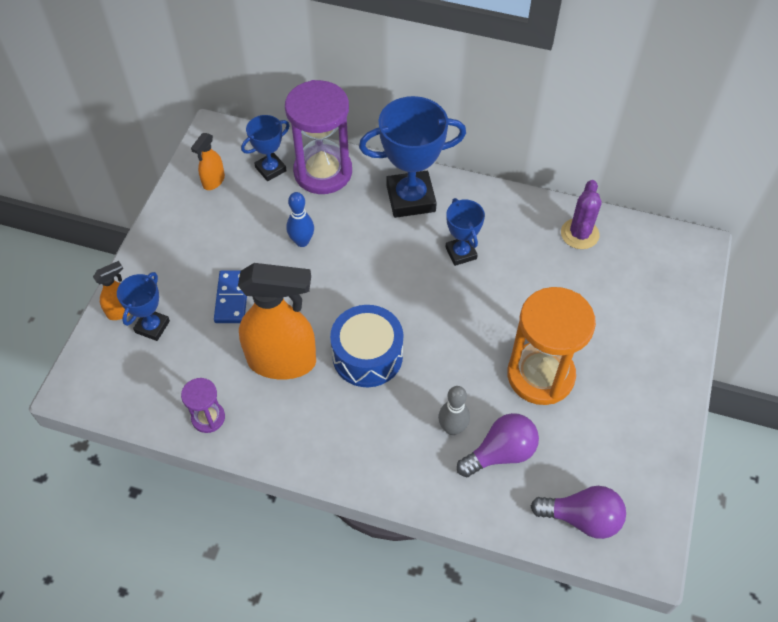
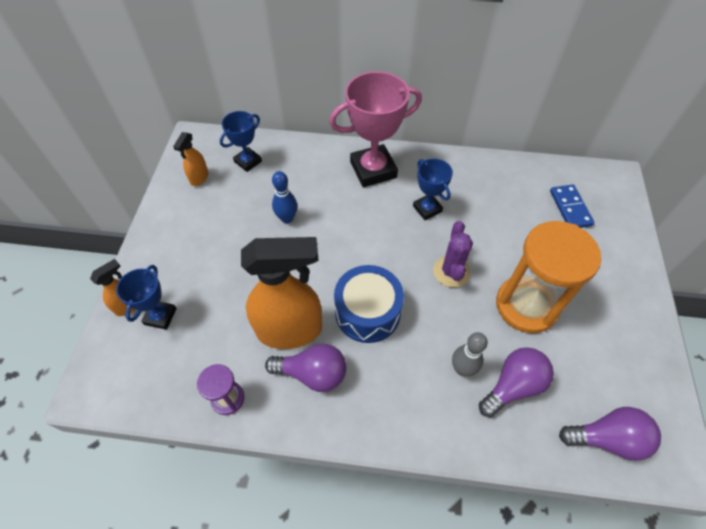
camera: 10 degrees left, 0 degrees up
blue domino [214,270,247,323] -> blue domino moved to [550,184,594,228]
purple hourglass [285,80,352,194] -> none
blue trophy [359,96,466,218] -> pink trophy [329,71,422,187]
purple cactus [561,180,602,249] -> purple cactus moved to [433,221,473,287]
none -> purple light bulb [265,344,346,392]

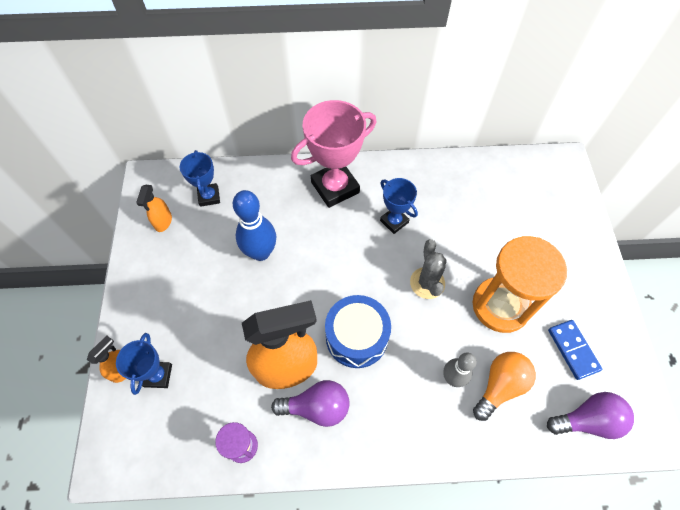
camera: 10 degrees left, 5 degrees up
blue trophy [220,111,262,172] -> blue trophy turned 45 degrees counterclockwise [180,150,220,207]
blue bowling pin [272,171,297,223] -> blue bowling pin [233,190,276,261], size x1.58
purple cactus [433,221,473,287] -> grey cactus [410,239,447,299]
purple light bulb [479,347,554,417] -> orange light bulb [473,352,536,421]
blue domino [550,184,594,228] -> blue domino moved to [548,320,602,380]

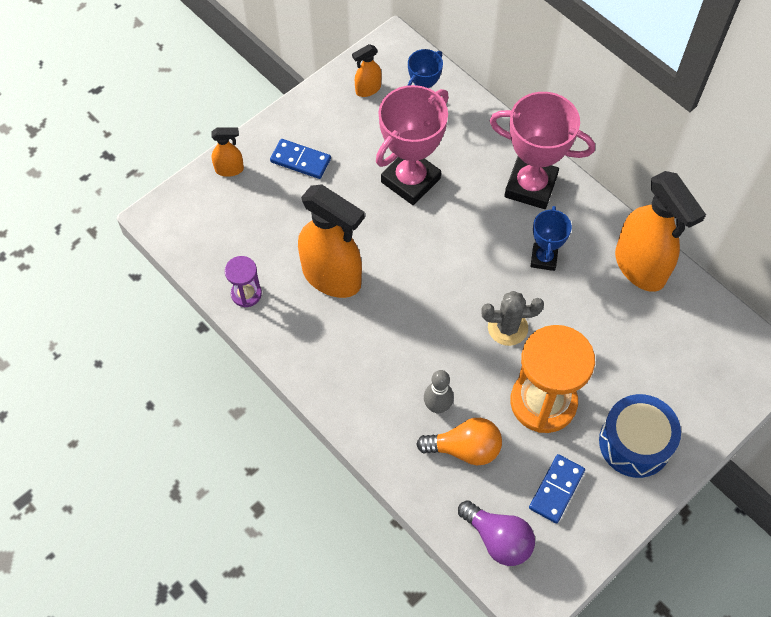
camera: 50 degrees right, 0 degrees up
blue trophy [116,333,172,395] -> none
blue bowling pin [233,190,276,261] -> pink trophy [376,85,449,205]
purple light bulb [271,380,349,427] -> none
blue drum [325,295,391,368] -> blue drum moved to [599,394,681,478]
grey cactus [410,239,447,299] -> grey cactus turned 45 degrees clockwise [481,291,544,346]
none -> blue domino [270,139,331,179]
none -> orange spray bottle [615,171,706,292]

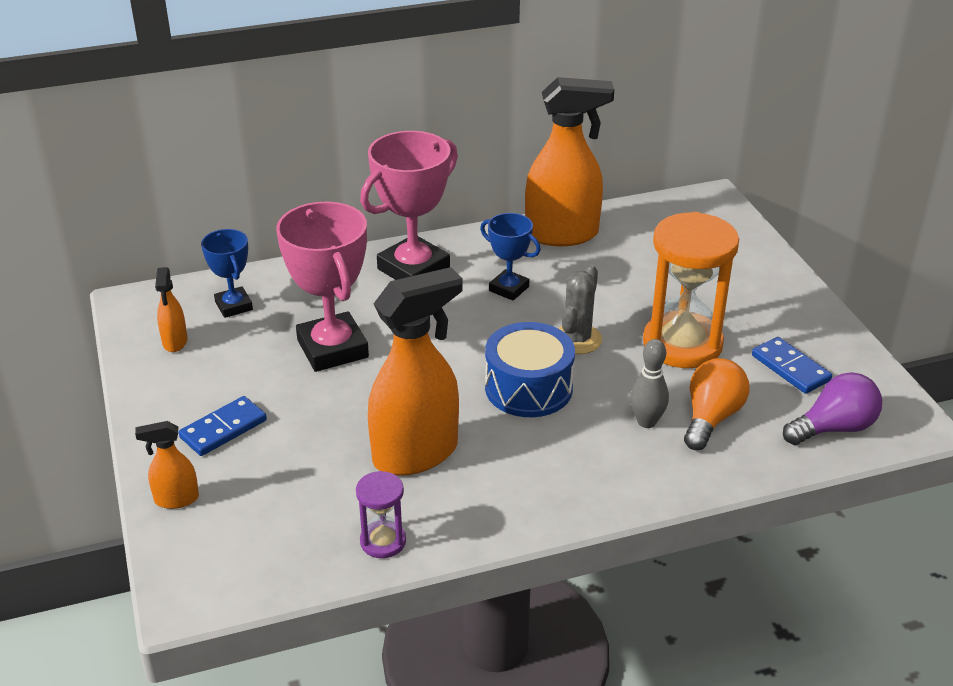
camera: 65 degrees left, 25 degrees down
orange spray bottle [211,127,244,177] -> orange spray bottle turned 120 degrees counterclockwise [135,421,199,509]
blue drum [599,394,681,478] -> blue drum moved to [485,322,575,417]

